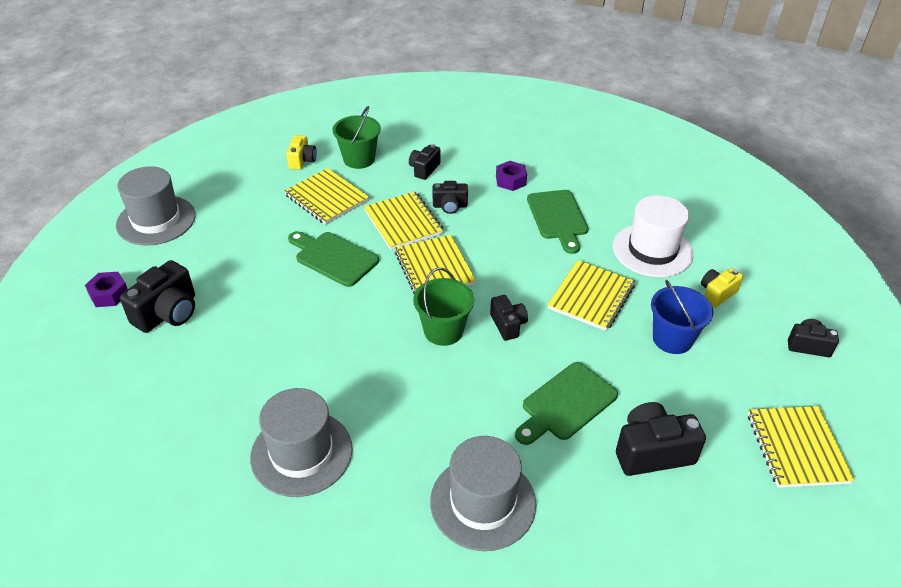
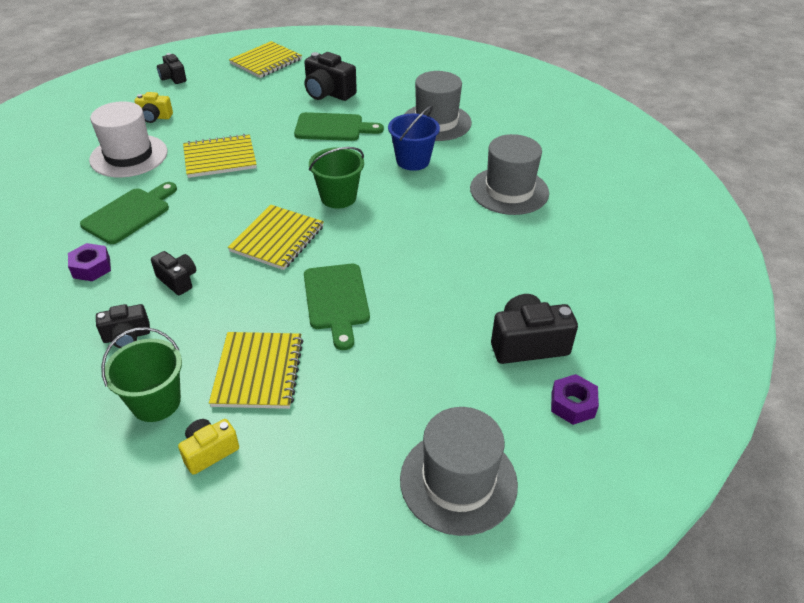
camera: 135 degrees left, 0 degrees up
yellow notebook [364,192,444,250] -> none
black camera [490,295,528,341] -> none
blue bucket [651,280,713,354] -> blue bucket moved to [388,106,440,171]

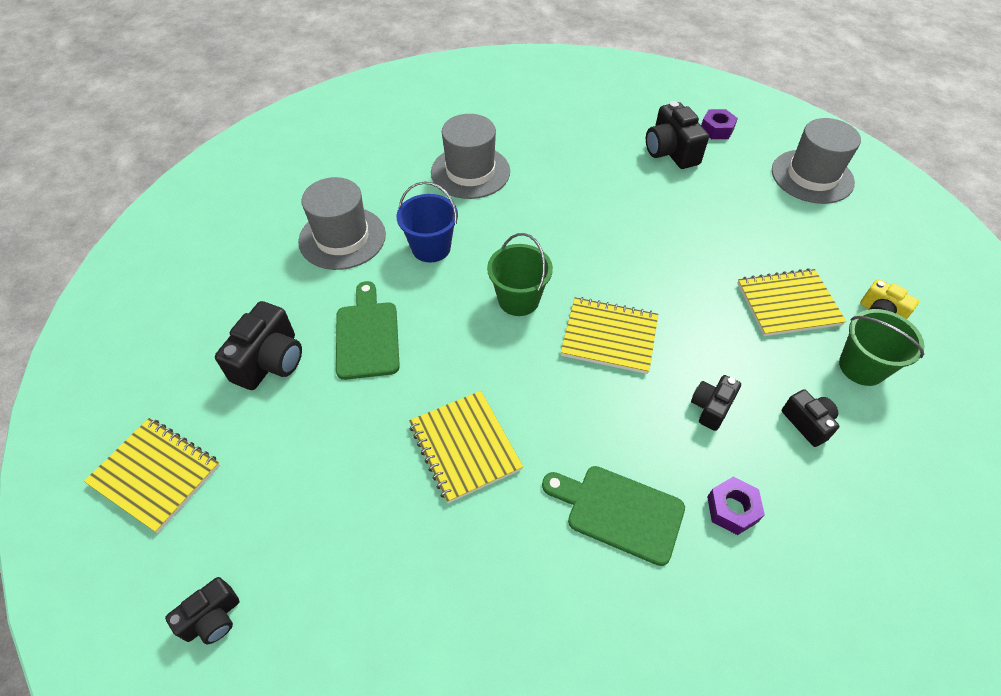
camera: 100 degrees left, 10 degrees up
white hat [89,101,167,177] -> none
yellow camera [134,92,173,123] -> none
green cutting board [304,264,370,350] -> none

